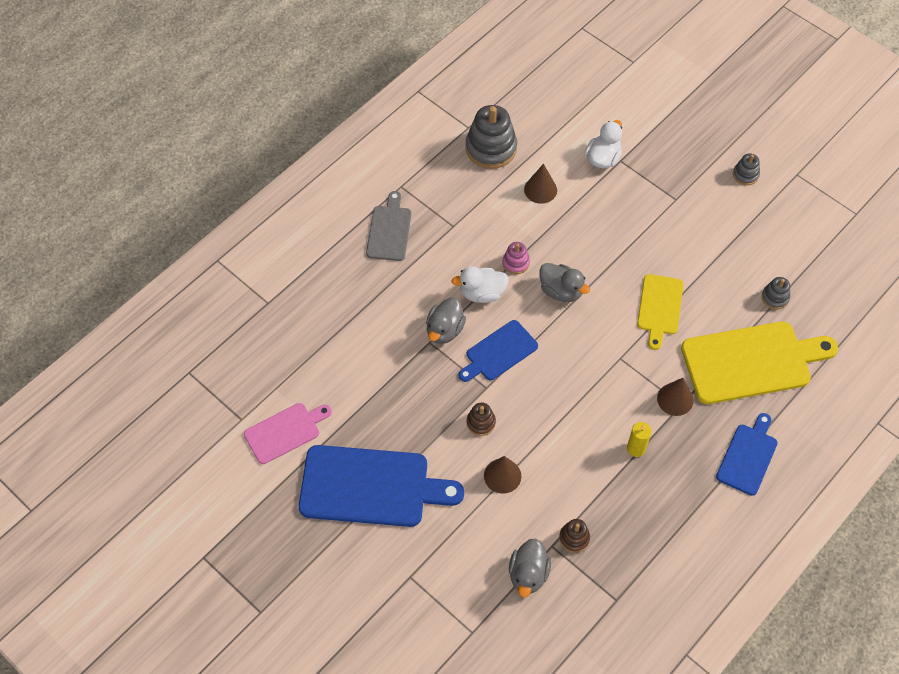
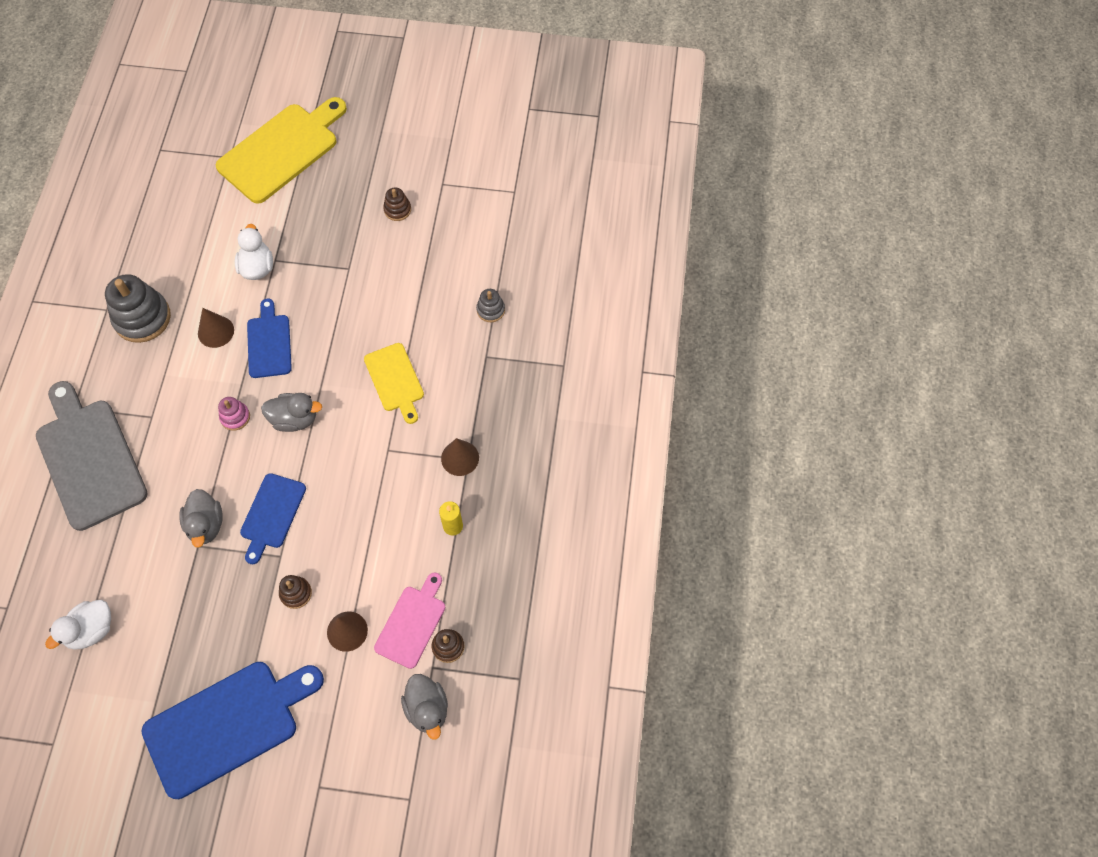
camera: 35 degrees left, 5 degrees up
pink cutting board [244,403,332,464] -> pink cutting board moved to [374,572,445,669]
grey cutting board [366,191,411,261] -> grey cutting board [36,381,148,531], size x1.78
white duck [451,266,509,303] -> white duck moved to [45,600,111,650]
yellow cutting board [681,322,838,404] -> yellow cutting board moved to [216,97,347,204]
blue cutting board [716,413,778,496] -> blue cutting board moved to [247,299,292,378]
grey stacking toy [733,153,760,185] -> brown stacking toy [383,187,411,221]

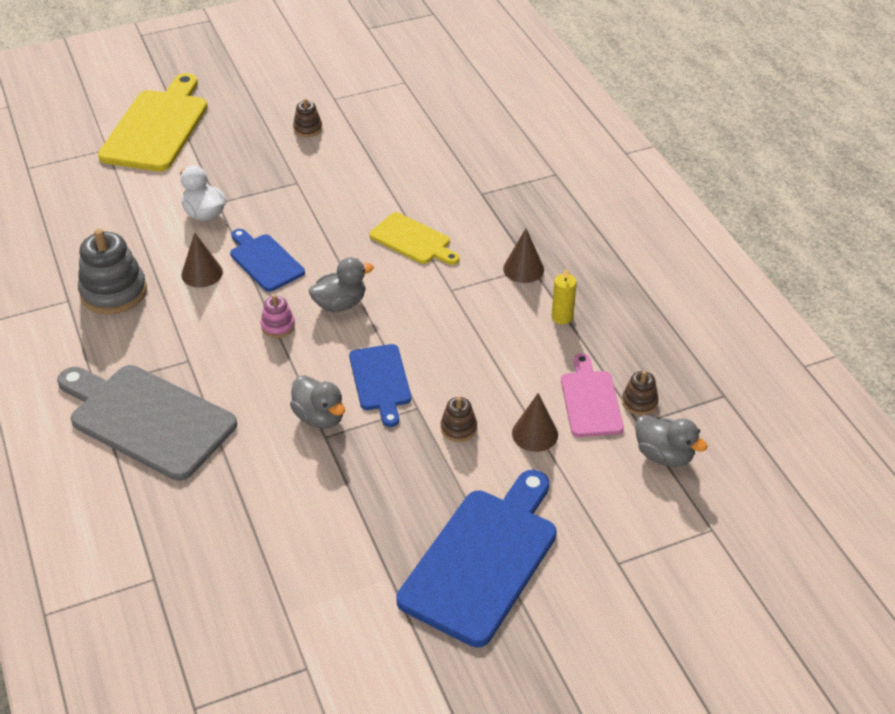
camera: 30 degrees left, 20 degrees down
white duck [45,600,111,650] -> none
grey stacking toy [476,289,505,322] -> none

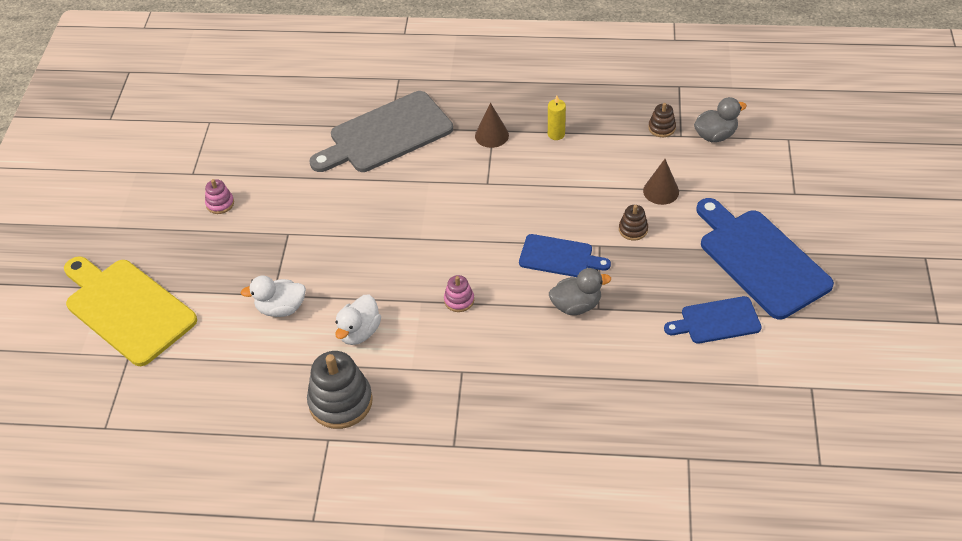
camera: 60 degrees left, 5 degrees up
grey cutting board [57,365,237,481] -> grey cutting board moved to [309,91,453,172]
brown cone [181,232,223,288] -> white duck [335,295,381,345]
blue cutting board [230,229,305,292] -> blue cutting board moved to [664,296,762,344]
brown stacking toy [293,99,322,137] -> pink stacking toy [205,179,234,214]
grey duck [308,257,374,312] -> none
yellow cutting board [369,212,460,265] -> none
pink cutting board [561,353,624,437] -> none

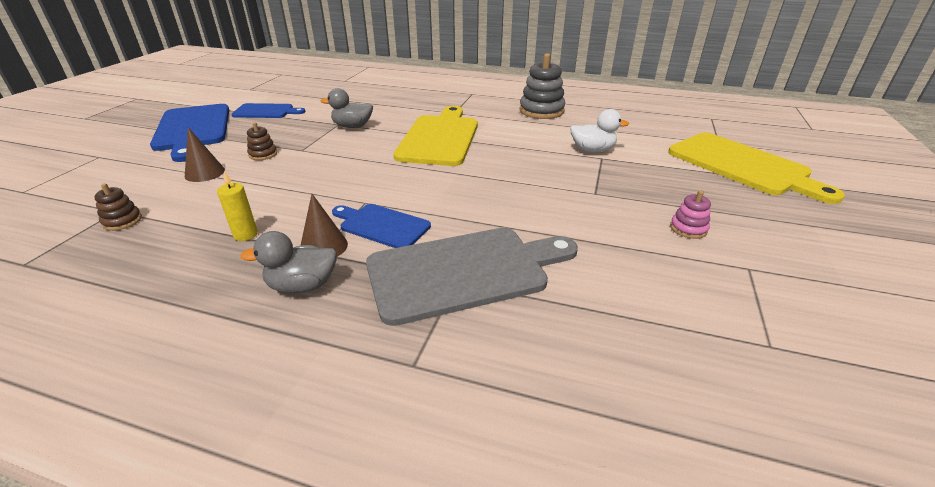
camera: 170 degrees left, 15 degrees down
white duck [335,295,381,345] -> none
pink stacking toy [444,275,474,312] -> yellow cutting board [393,106,478,166]
blue cutting board [519,234,611,277] -> blue cutting board moved to [332,204,431,248]
grey duck [694,97,747,142] -> grey duck moved to [240,231,337,294]

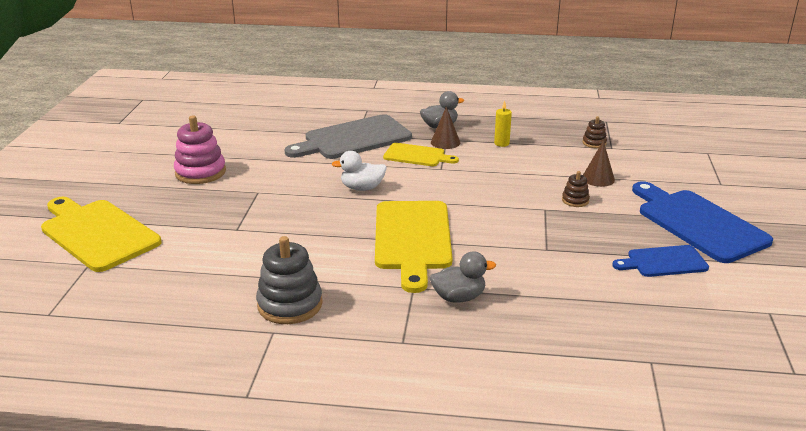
camera: 170 degrees right, 5 degrees down
grey duck [321,88,373,128] -> grey duck moved to [430,251,496,303]
blue cutting board [332,204,431,248] -> yellow cutting board [383,143,459,166]
white duck [570,109,629,152] -> white duck moved to [332,151,387,191]
pink stacking toy [670,190,711,239] -> pink stacking toy [174,115,226,184], size x1.99

